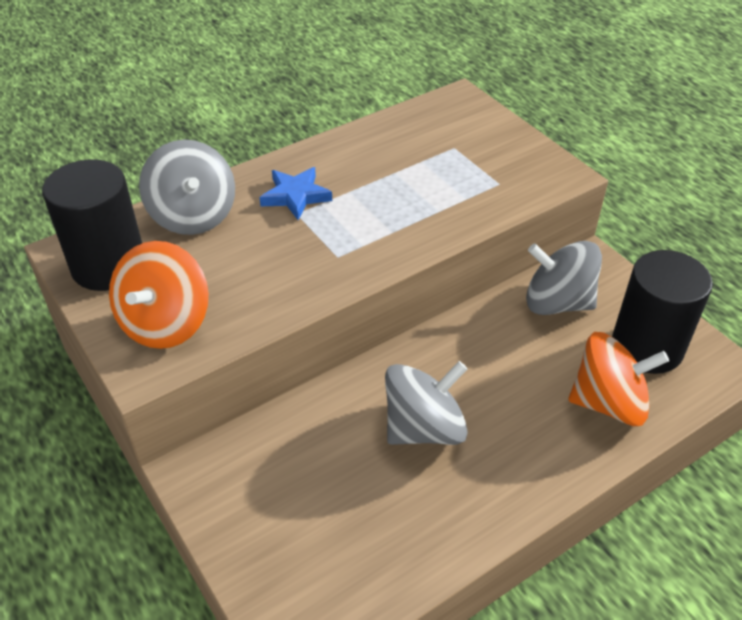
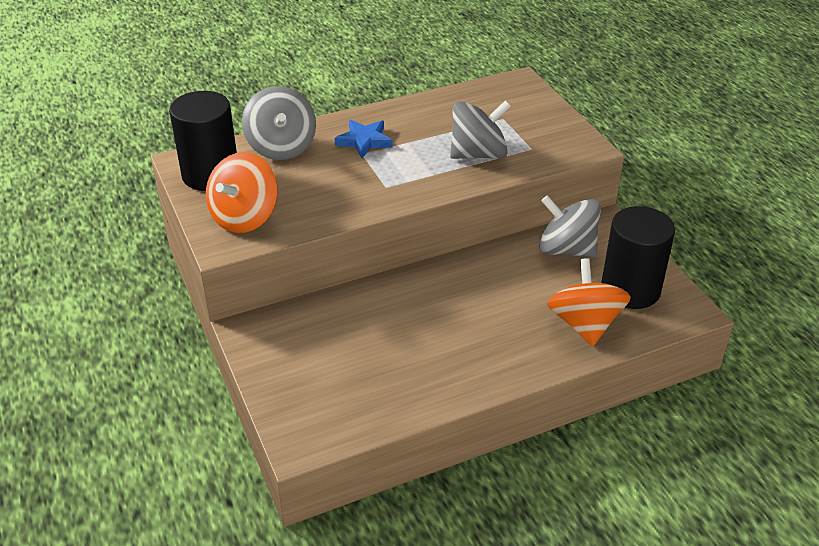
camera: 10 degrees right, 5 degrees down
grey spinning top [385,361,468,445] -> grey spinning top moved to [450,100,511,159]
orange spinning top [568,332,669,426] -> orange spinning top turned 105 degrees counterclockwise [547,258,631,346]

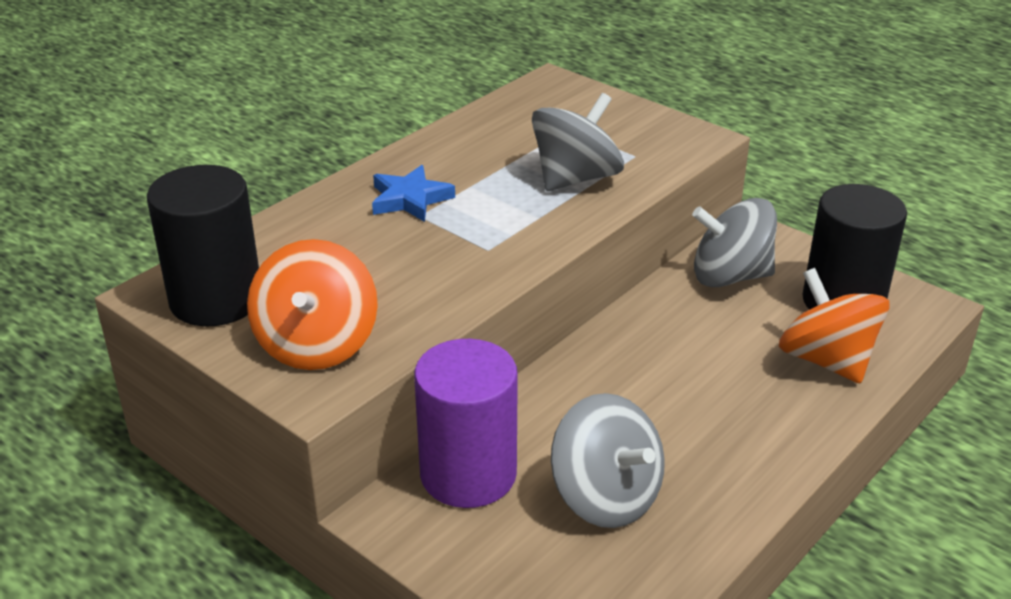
camera: 25 degrees left, 5 degrees down
grey spinning top [242,86,316,160] -> grey spinning top moved to [551,393,665,528]
none -> purple cylinder [414,339,518,508]

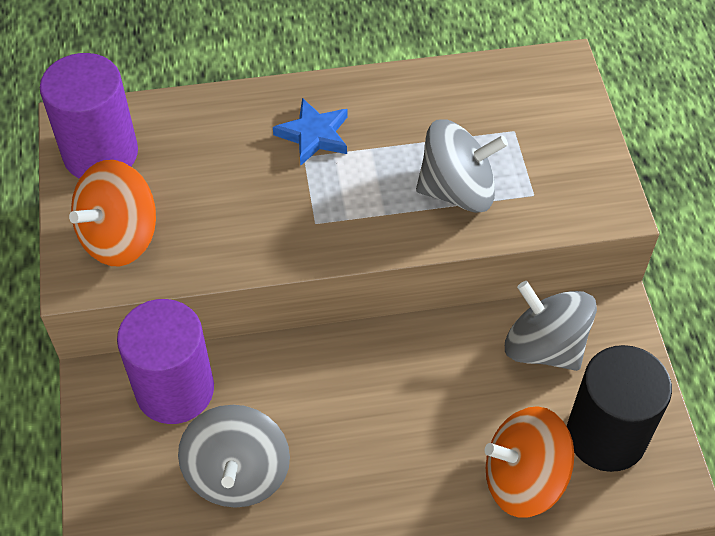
camera: 40 degrees right, 20 degrees up
black cylinder [147,165,259,327] -> purple cylinder [40,53,138,179]
orange spinning top [779,268,890,384] -> orange spinning top turned 105 degrees counterclockwise [484,406,574,518]

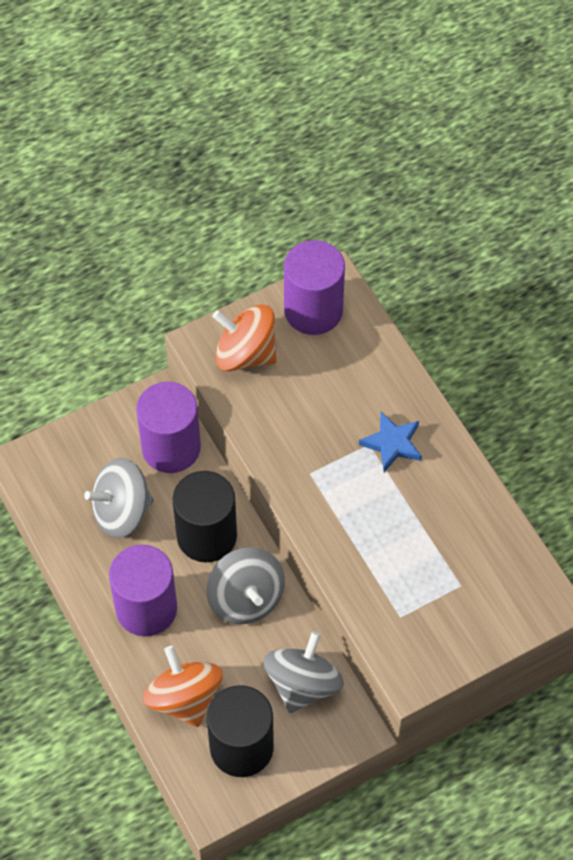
camera: 70 degrees right, 5 degrees up
grey spinning top [416,119,508,213] -> grey spinning top moved to [206,547,285,624]
none -> purple cylinder [109,545,177,636]
none -> black cylinder [172,471,237,563]

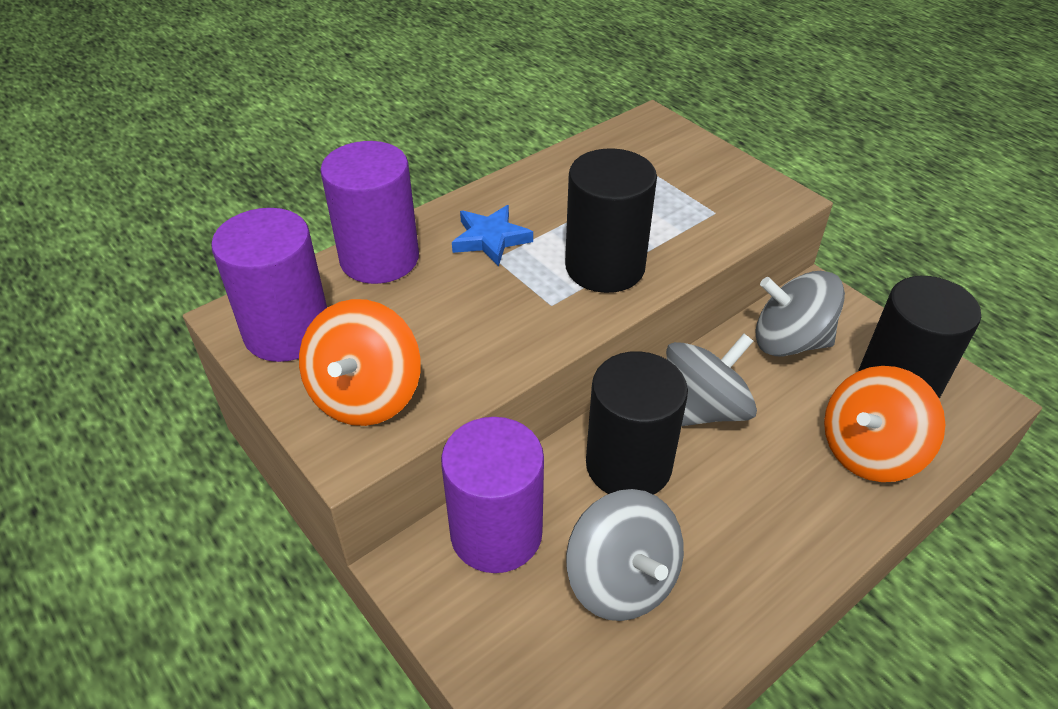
camera: 100 degrees left, 15 degrees down
purple cylinder [109,545,177,636] -> purple cylinder moved to [320,141,419,284]
none -> black cylinder [565,148,657,293]

